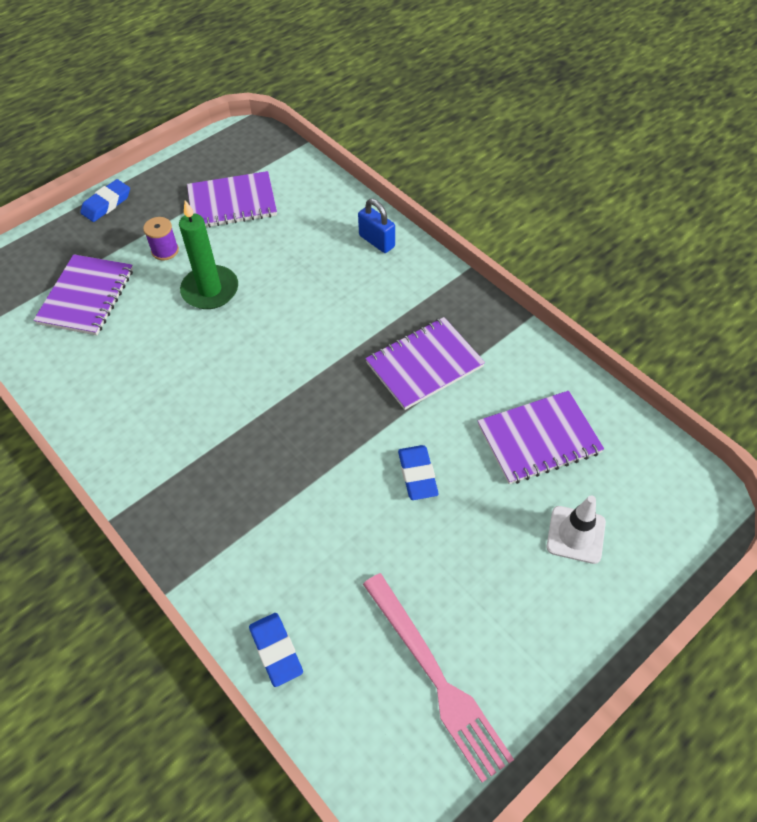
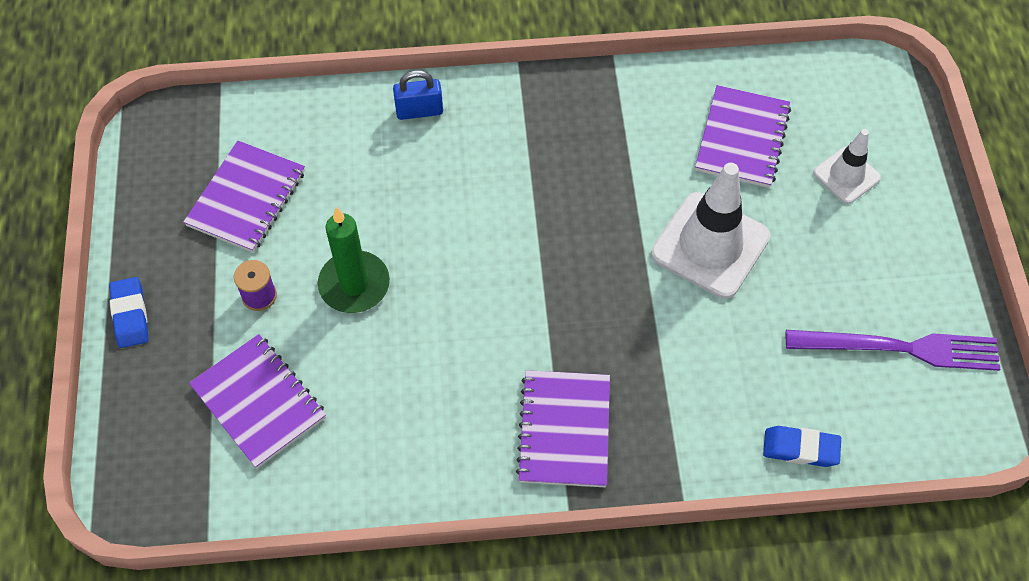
camera: 55 degrees left, 5 degrees up
pink fork [363,573,514,783] -> purple fork [786,330,1000,371]
purple notebook [365,317,485,410] -> purple notebook moved to [516,370,610,487]
blue eraser [398,445,439,500] -> white traffic cone [651,163,770,299]

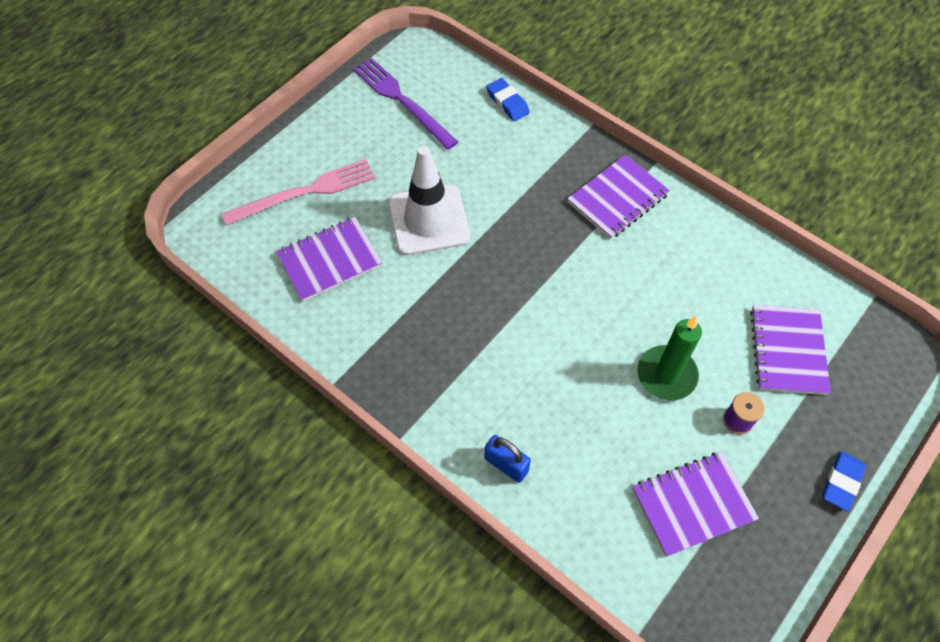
camera: 135 degrees left, 0 degrees up
white traffic cone [813,129,881,204] -> pink fork [222,159,375,225]

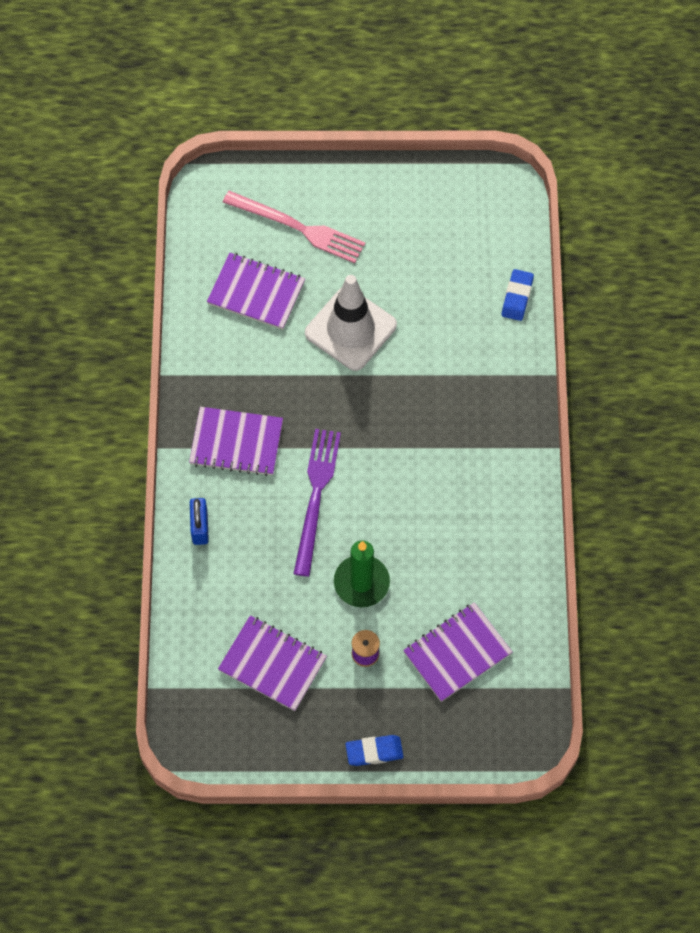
camera: 50 degrees right, 5 degrees up
purple fork [353,58,458,150] -> purple fork moved to [293,429,341,577]
purple notebook [567,155,670,239] -> purple notebook moved to [189,407,283,476]

